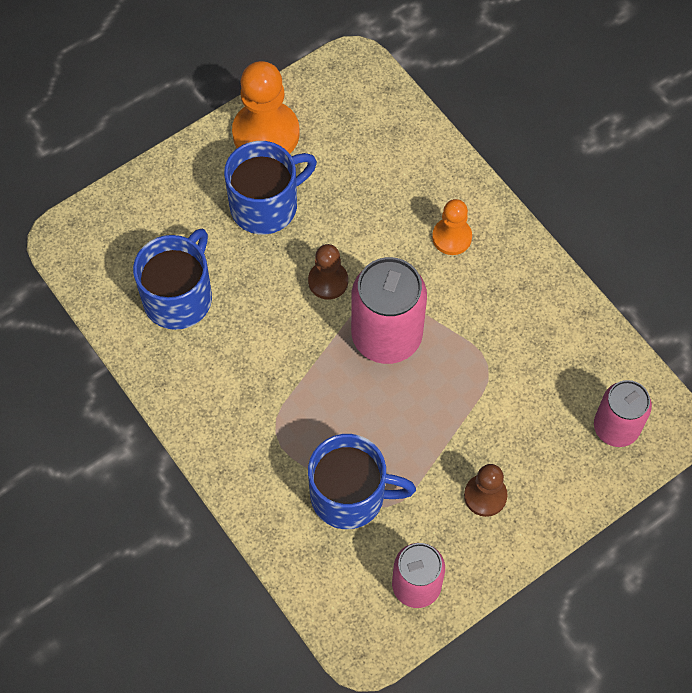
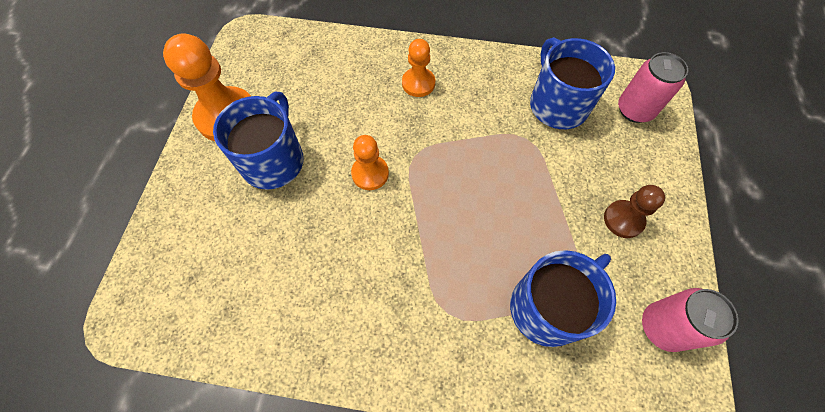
camera: 45 degrees left, 0 degrees up
blue mug [133,229,212,330] -> blue mug moved to [530,37,615,129]
brown pawn [308,244,348,300] -> orange pawn [351,135,389,190]
pink can [351,257,427,364] -> none

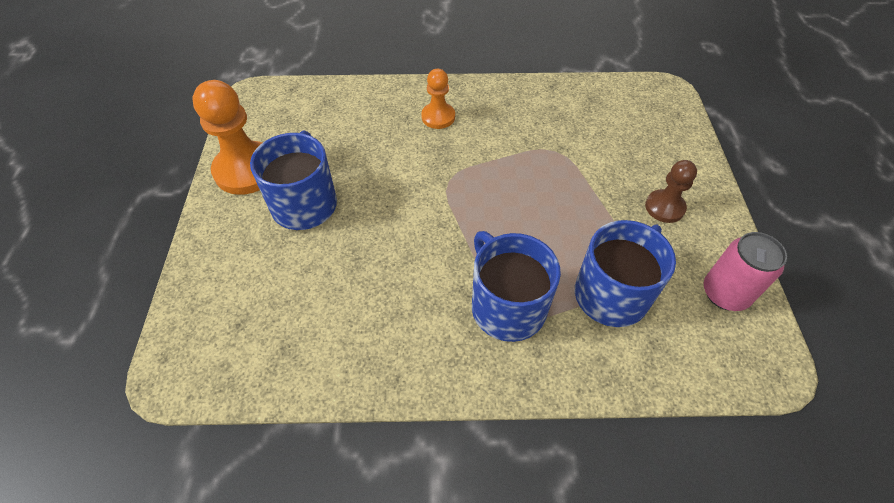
camera: 10 degrees left, 10 degrees down
orange pawn [351,135,389,190] -> none
blue mug [530,37,615,129] -> blue mug moved to [472,231,561,342]
pink can [618,52,688,123] -> none

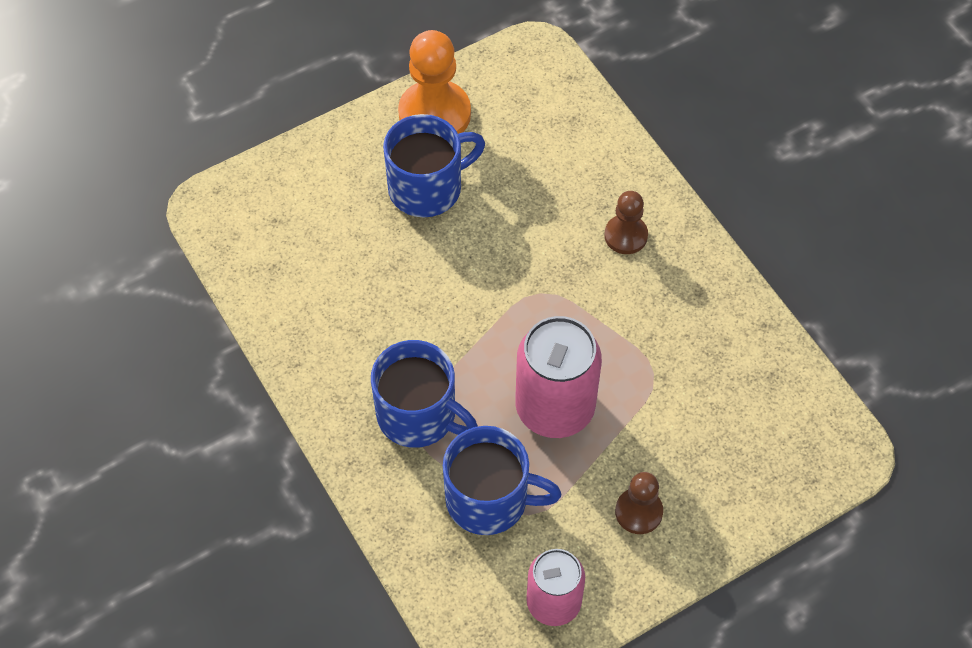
camera: 60 degrees right, 5 degrees up
orange pawn [421,69,455,129] -> brown pawn [604,191,648,254]
blue mug [472,231,561,342] -> blue mug turned 90 degrees clockwise [371,340,478,448]
none -> pink can [515,316,602,438]

